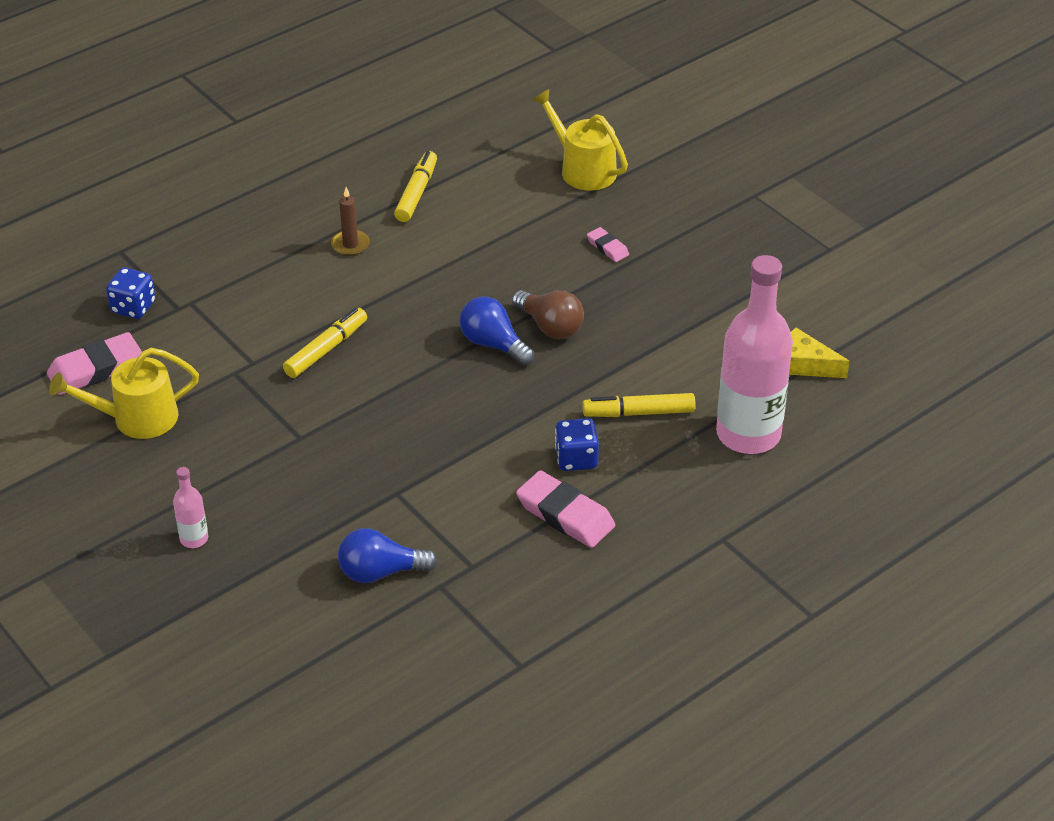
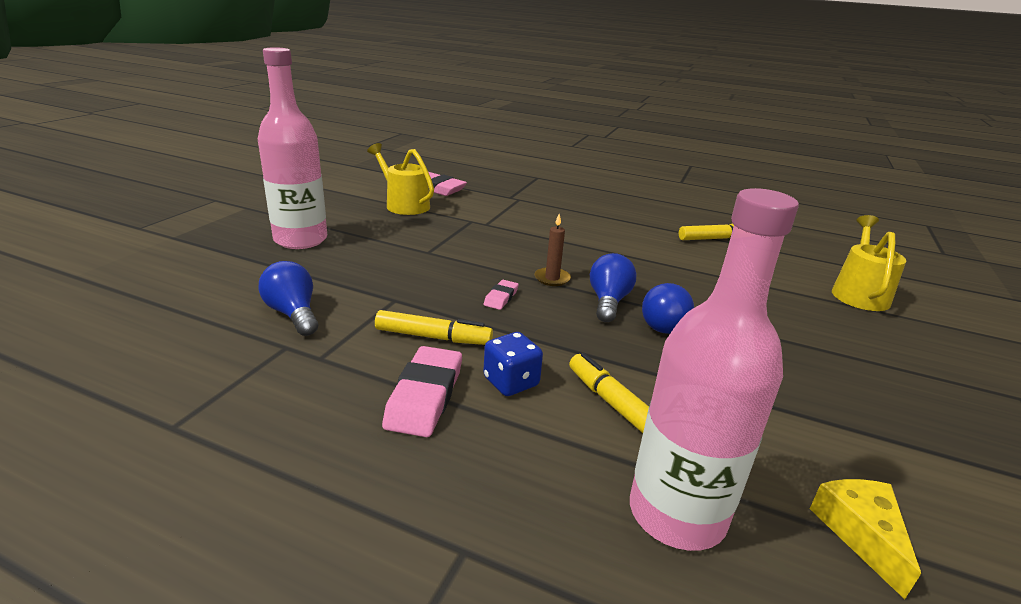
camera: 60 degrees right, 15 degrees down
blue dice [106,268,155,319] -> none
pink bottle [173,467,208,548] -> pink bottle [258,47,327,249], size x2.39
yellow marker [283,308,367,378] -> yellow marker moved to [375,310,493,345]
brown candle [331,187,370,256] -> brown candle moved to [535,214,571,286]
brown light bulb [512,290,584,339] -> blue light bulb [642,283,694,334]
pink eraser [587,227,629,262] -> pink eraser moved to [484,280,519,310]

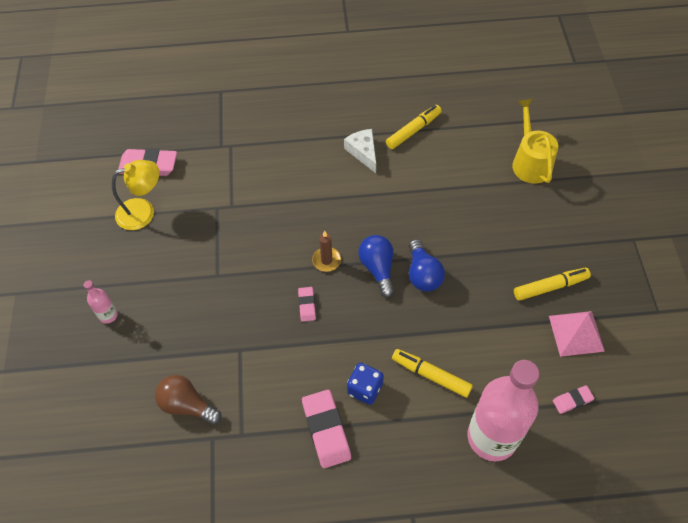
camera: 25 degrees left, 30 degrees up
pink bottle [258,47,327,249] -> pink bottle [84,280,118,324], size x0.42
blue light bulb [258,261,318,336] -> brown light bulb [155,375,222,425]
yellow watering can [367,143,434,215] -> yellow lamp [112,160,159,230]
yellow marker [375,310,493,345] -> yellow marker moved to [514,268,591,301]
yellow cheese [810,479,921,599] -> pink eraser [553,385,594,414]
none -> white cheese [344,129,376,173]
none -> pink pyramid [549,311,605,357]

